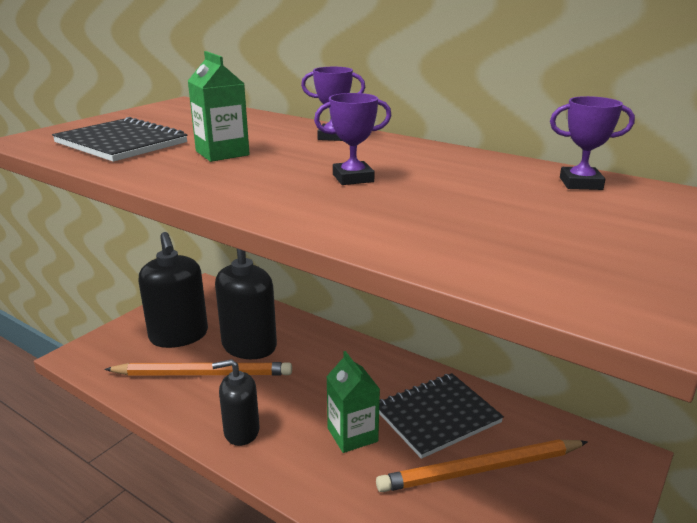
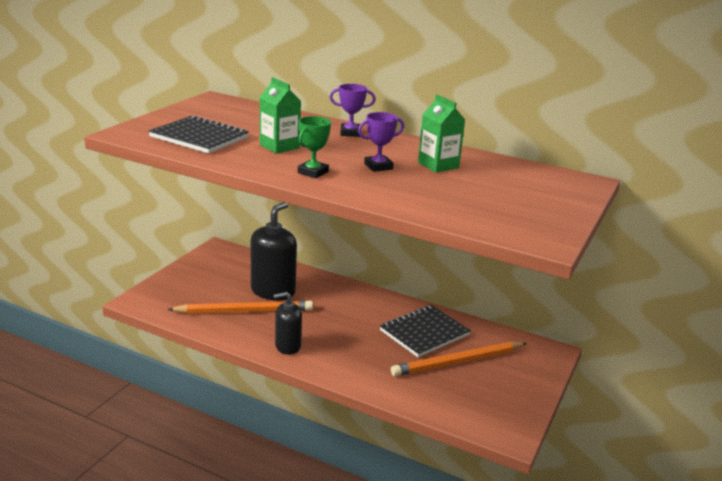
camera: 10 degrees left, 0 degrees up
black soap dispenser [138,232,208,348] -> none
green carton [326,351,380,453] -> green carton moved to [418,94,465,173]
purple trophy [550,96,635,190] -> none
none -> green trophy [298,116,331,178]

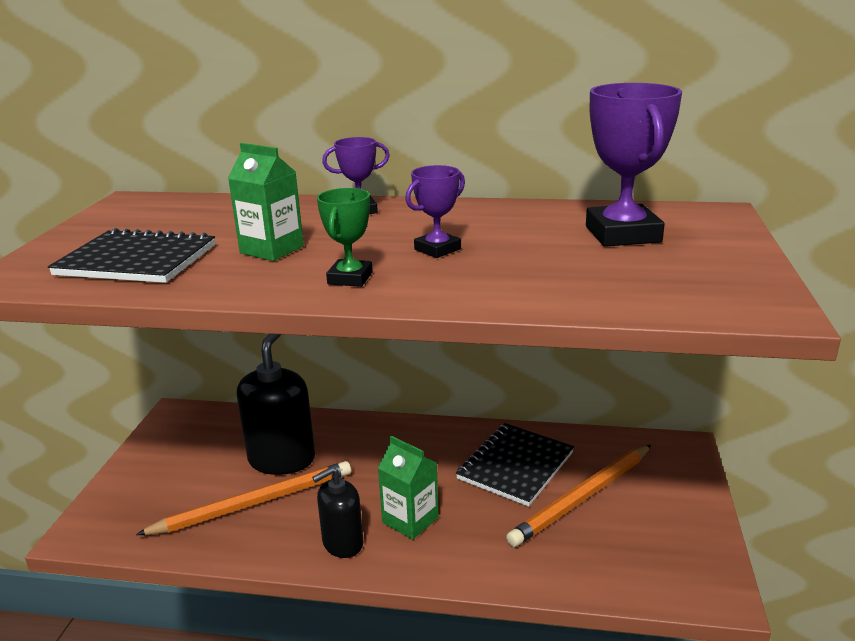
camera: 15 degrees left, 0 degrees up
green carton [418,94,465,173] -> green carton moved to [378,436,439,540]
none -> purple trophy [586,83,682,247]

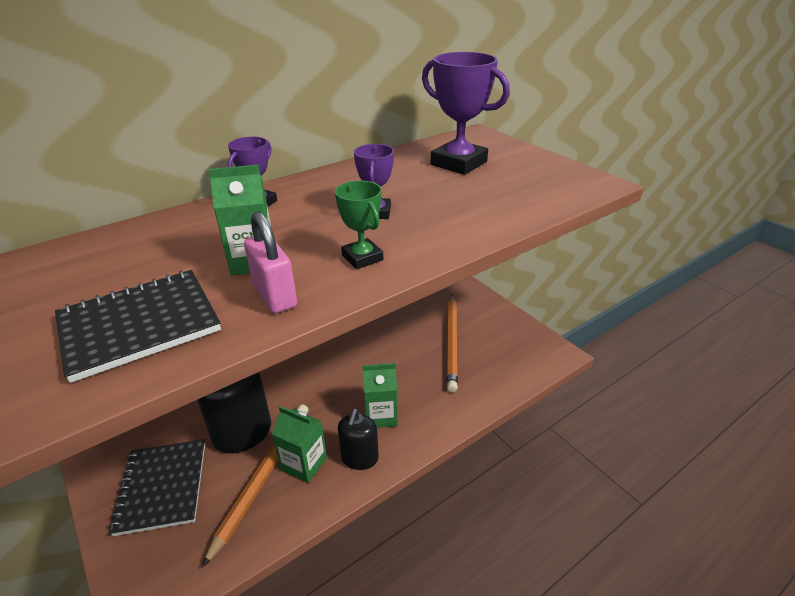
camera: 45 degrees left, 10 degrees up
black notebook [456,423,574,507] -> black notebook moved to [109,439,205,536]
none -> pink padlock [244,211,297,313]
none -> green carton [272,406,327,483]

